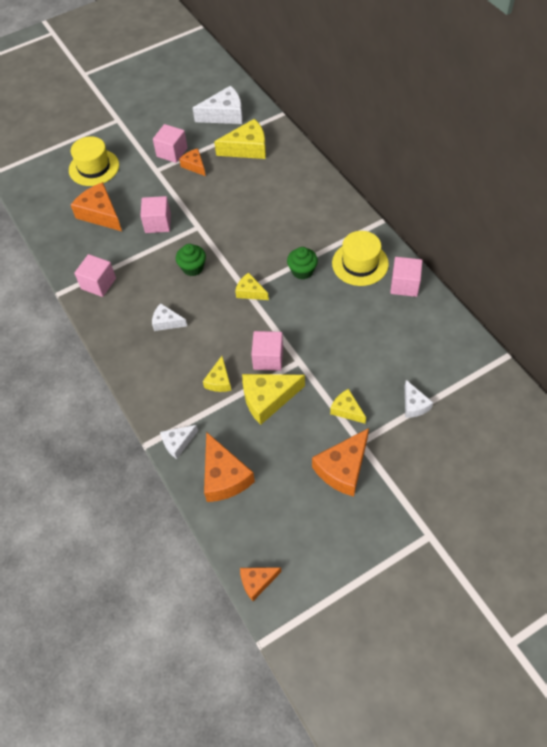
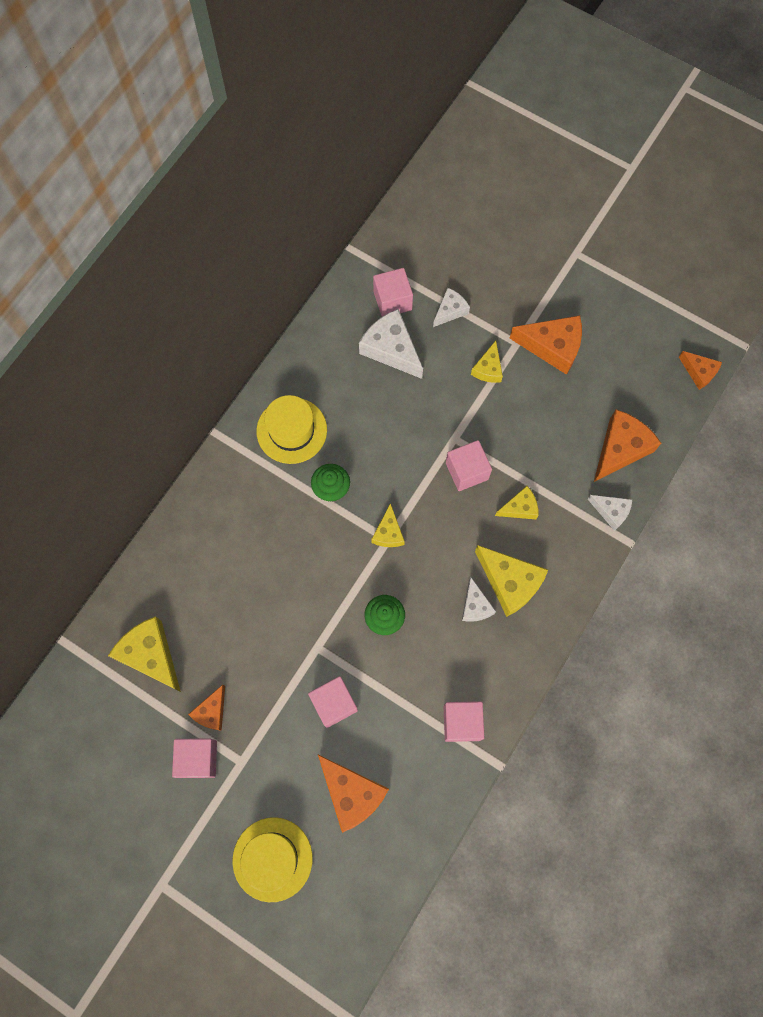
camera: 120 degrees left, 15 degrees up
orange cheese [71,182,122,231] -> orange cheese turned 60 degrees counterclockwise [318,755,389,833]
white cheese [192,86,243,124] -> white cheese moved to [359,309,423,379]
yellow cheese [242,374,305,425] -> yellow cheese moved to [475,545,548,617]
pink cube [390,257,422,297] -> pink cube moved to [373,268,413,317]

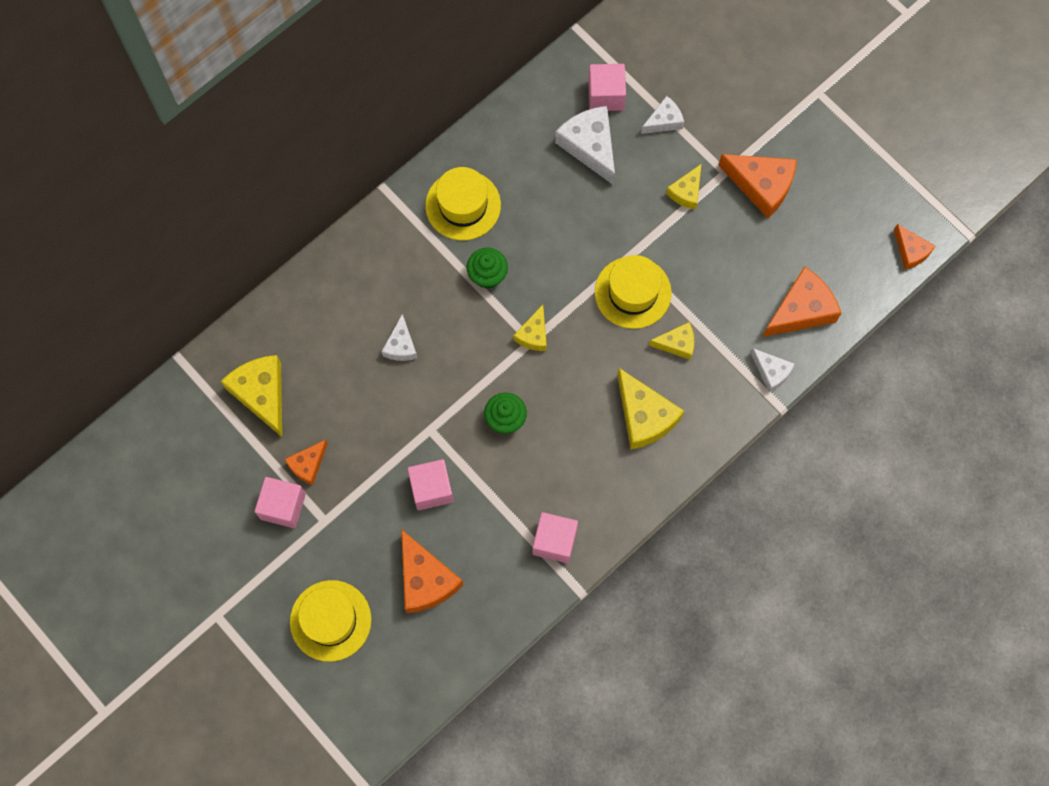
camera: 15 degrees right, 0 degrees up
pink cube [446,440,492,491] -> yellow hat [595,255,672,329]
white cheese [462,577,496,622] -> white cheese moved to [381,314,417,361]

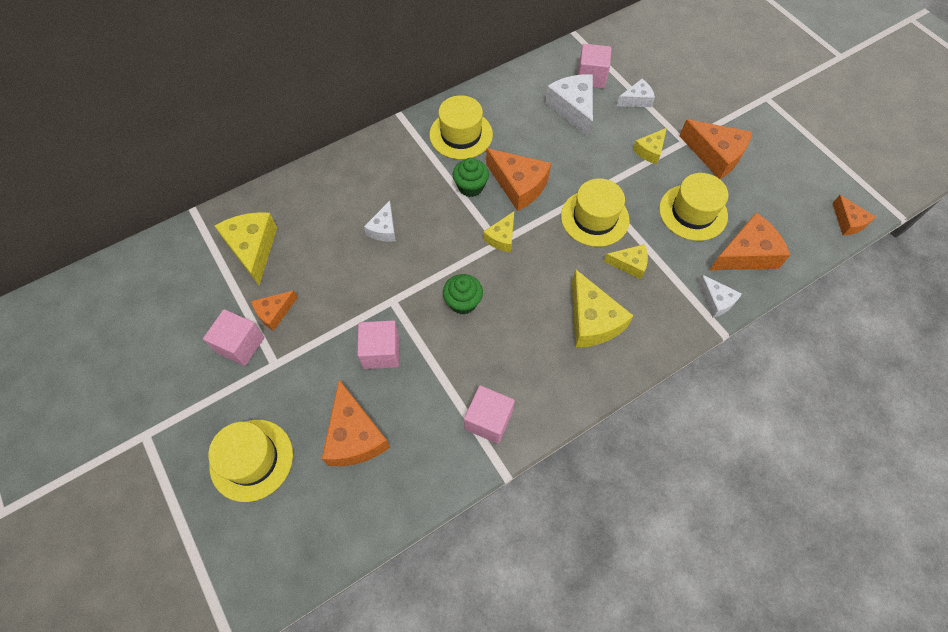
camera: 10 degrees right, 10 degrees down
none -> orange cheese [486,148,551,211]
none -> yellow hat [659,173,728,241]

